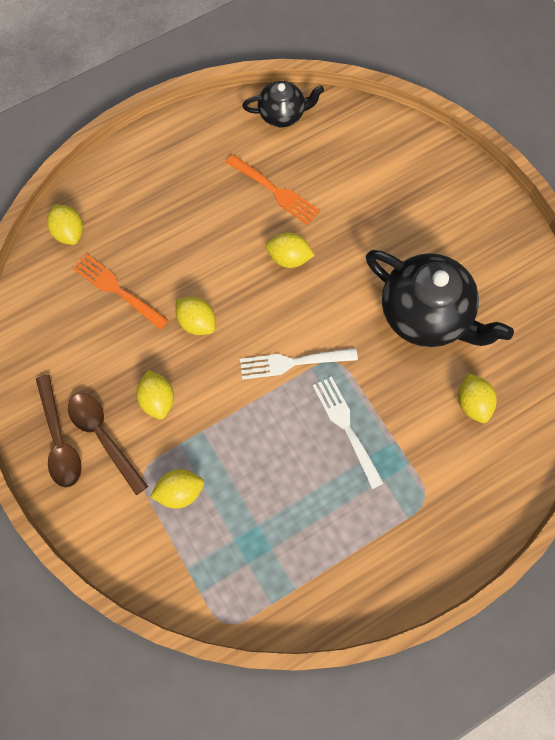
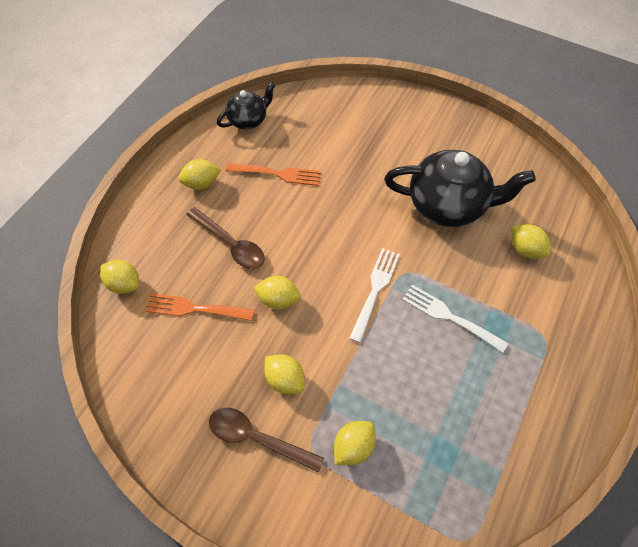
camera: 30 degrees left, 10 degrees down
brown spoon [36,375,82,487] -> brown spoon moved to [187,207,265,269]
white fork [240,348,358,380] -> white fork turned 150 degrees clockwise [349,248,400,343]
yellow lemon [265,233,315,268] -> yellow lemon moved to [178,159,221,190]

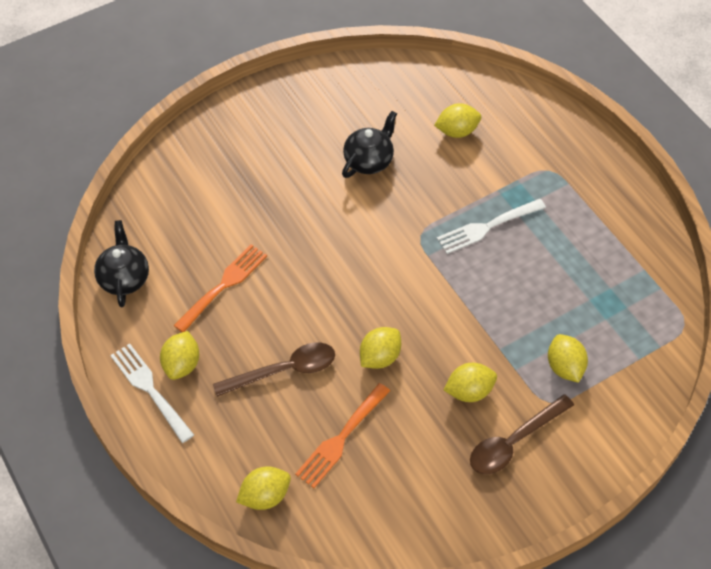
camera: 60 degrees left, 5 degrees down
white fork [349,248,400,343] -> white fork moved to [110,343,194,443]
black teapot [384,150,536,227] -> black teapot [342,111,397,178], size x0.55

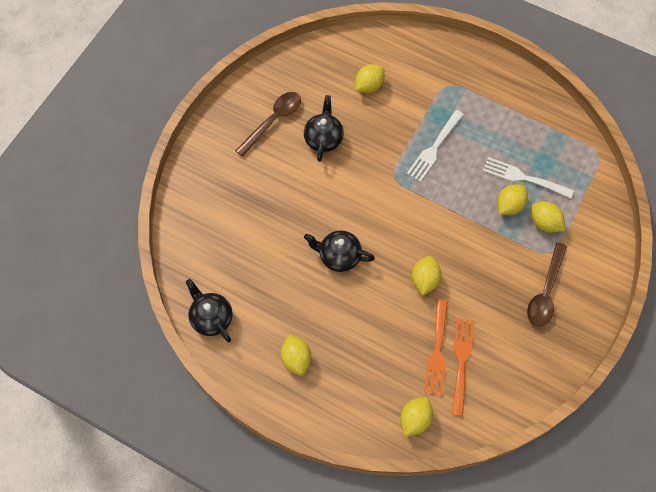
camera: 30 degrees left, 10 degrees up
white fork [110,343,194,443] -> white fork moved to [483,157,574,198]
orange fork [174,244,267,332] -> orange fork moved to [452,318,474,416]
brown spoon [213,342,335,397] -> brown spoon moved to [235,92,301,157]
yellow lemon [444,363,497,402] -> yellow lemon moved to [497,184,528,215]
none -> black teapot [304,230,375,272]

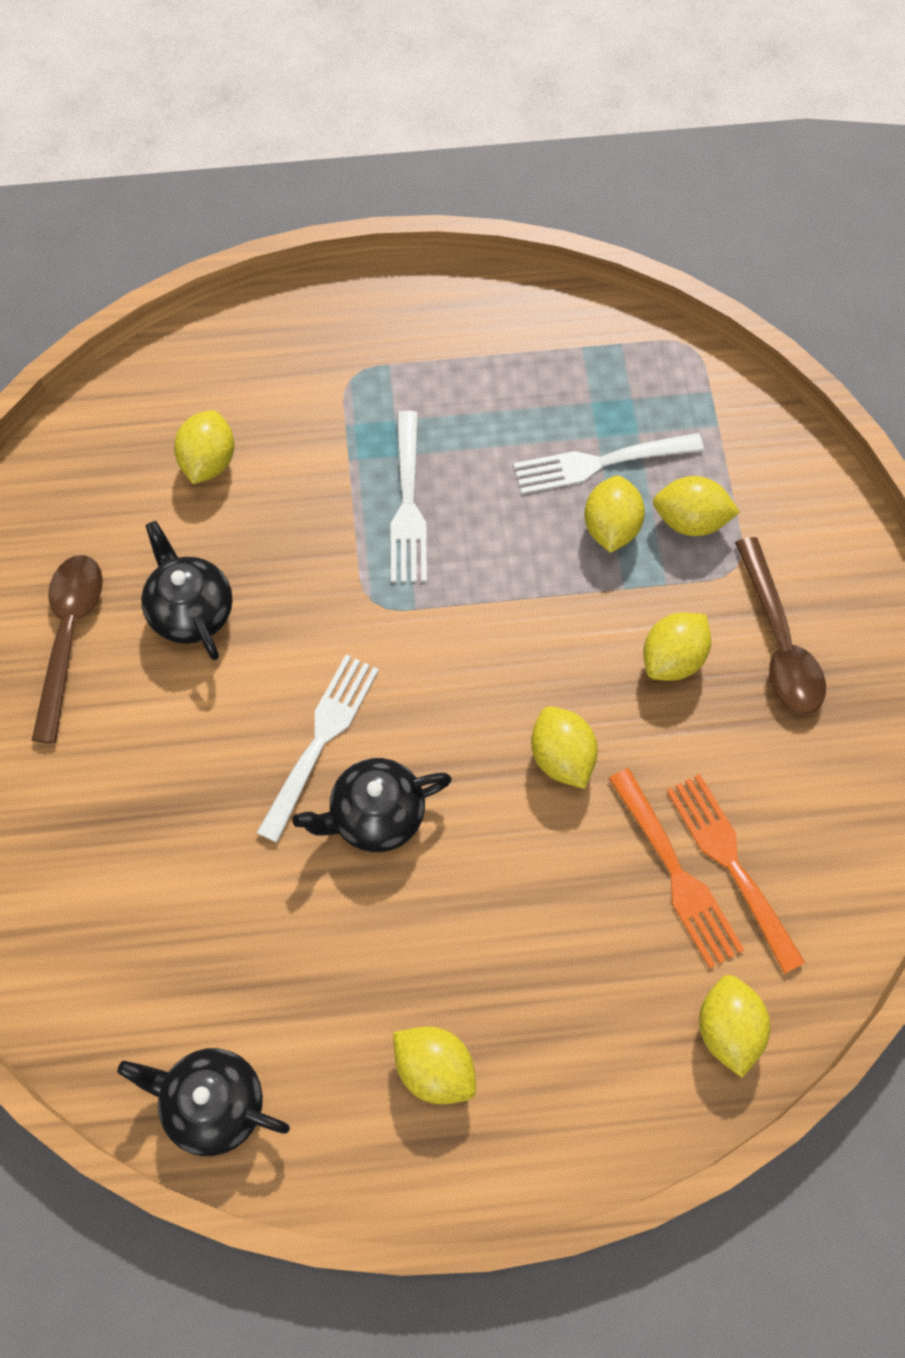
camera: 35 degrees left, 0 degrees up
none -> white fork [257,655,379,843]
none -> yellow lemon [643,613,711,681]

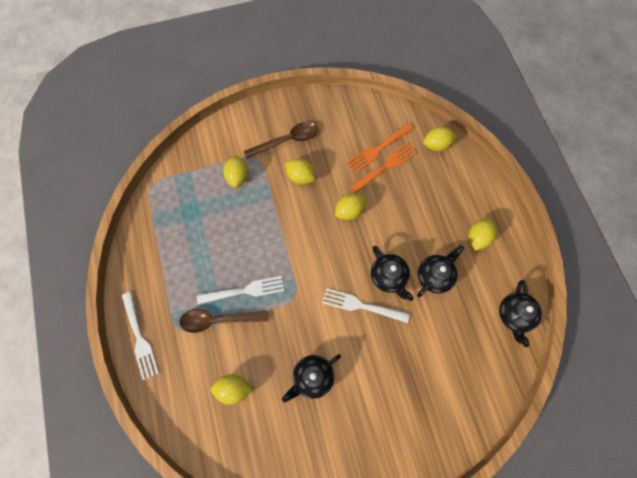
camera: 100 degrees left, 5 degrees up
brown spoon [32,555,103,743] -> brown spoon moved to [179,309,268,333]
white fork [513,433,704,494] -> white fork moved to [122,292,159,380]
yellow lemon [584,476,645,553] -> none
none -> black teapot [417,245,464,297]

